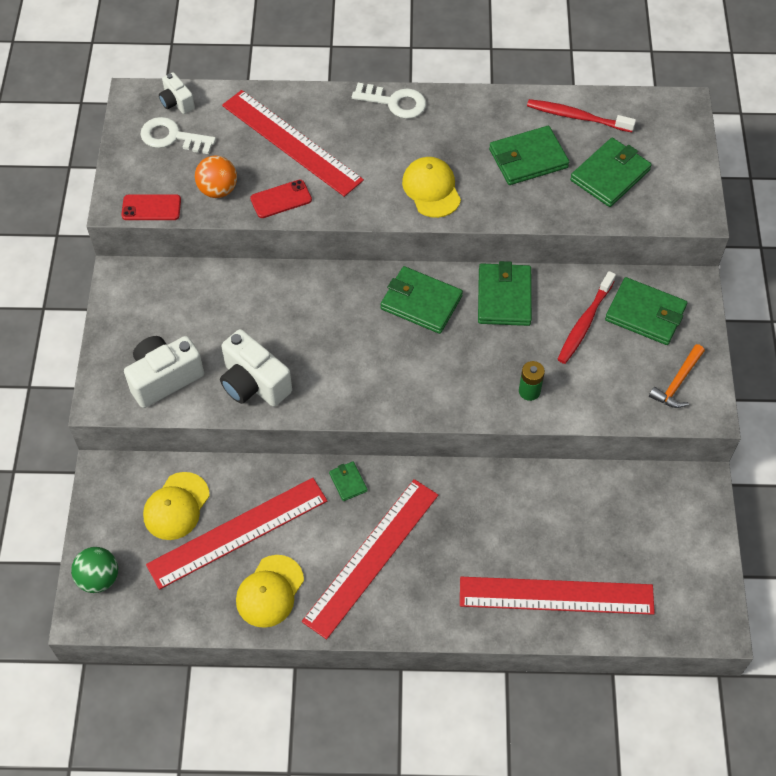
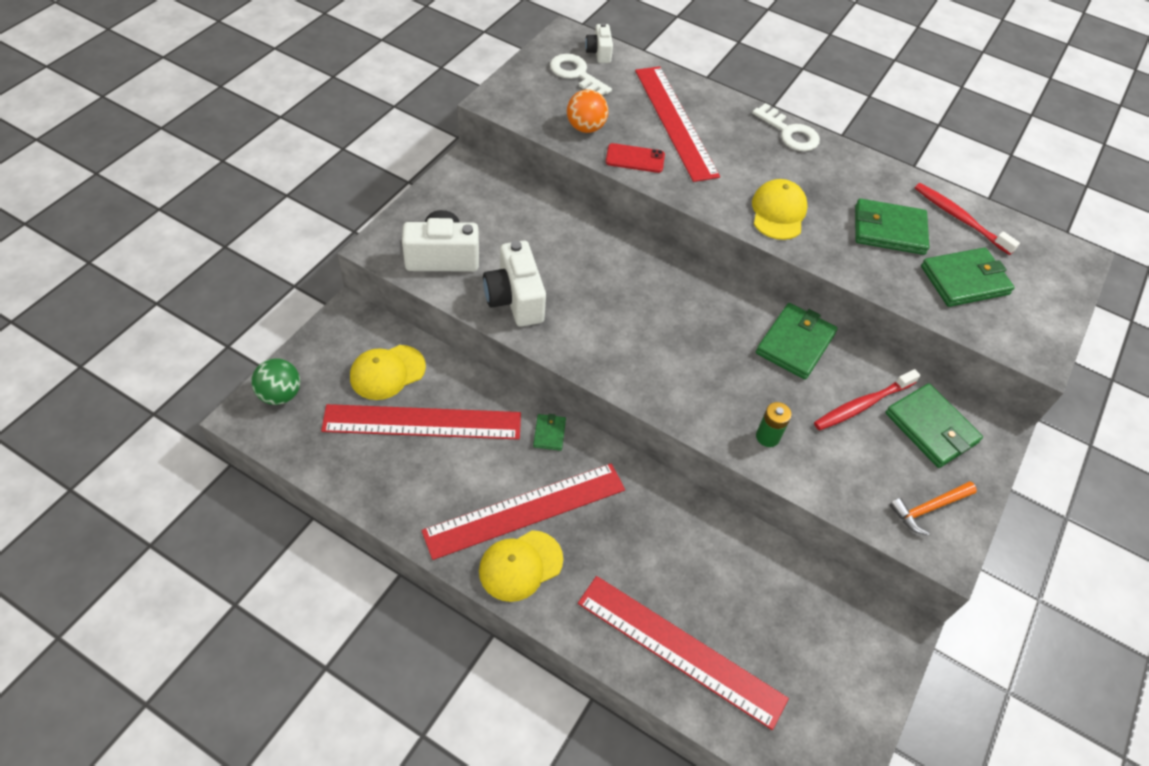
camera: 25 degrees right, 5 degrees down
red phone [121,194,181,220] -> none
yellow cap [236,555,304,628] -> yellow cap moved to [479,530,563,602]
green wallet [381,266,463,334] -> none

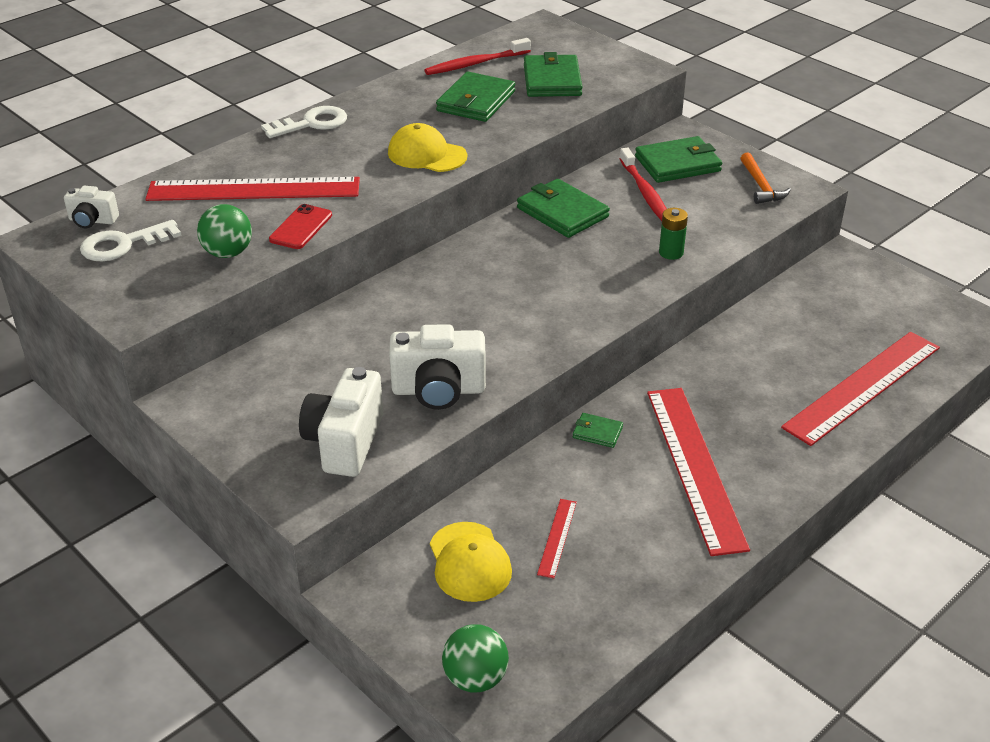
camera: 70 degrees left, 15 degrees down
red ruler [321,404,521,440] -> red ruler [537,499,577,578], size x0.42
yellow cap [479,530,563,602] -> none
orange ball [567,89,609,133] -> green ball [197,204,252,258]

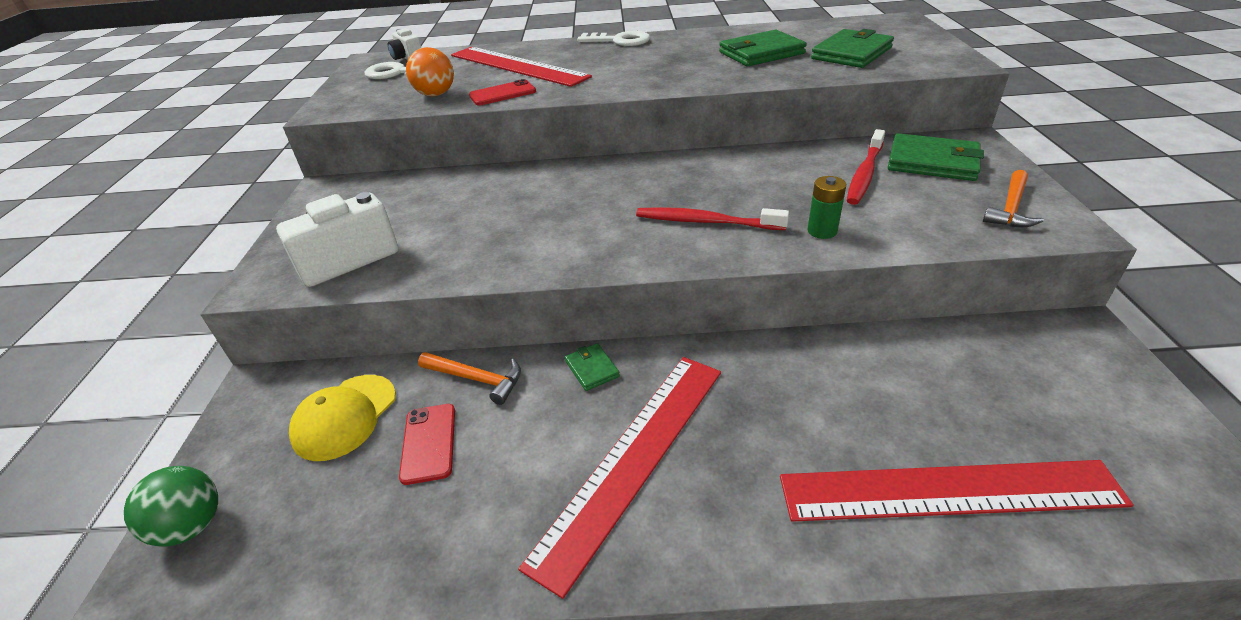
camera: 45 degrees right, 0 degrees up
green ball [197,204,252,258] -> orange ball [406,47,454,96]
yellow cap [388,123,467,172] -> none
white camera [389,324,486,410] -> none
red toothbrush [424,38,531,75] -> red toothbrush moved to [636,207,789,230]
green wallet [517,179,610,238] -> none
red ruler [537,499,577,578] -> red phone [399,404,455,485]
none -> orange hammer [418,352,521,405]

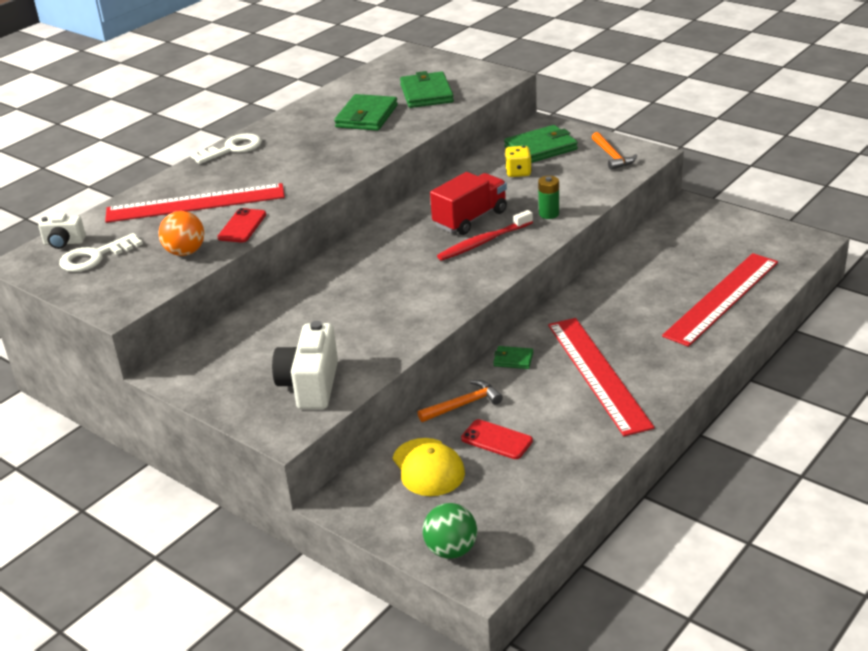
camera: 50 degrees left, 5 degrees down
red toothbrush [847,129,885,205] -> yellow dice [505,146,532,177]
none -> red truck [430,172,507,235]

